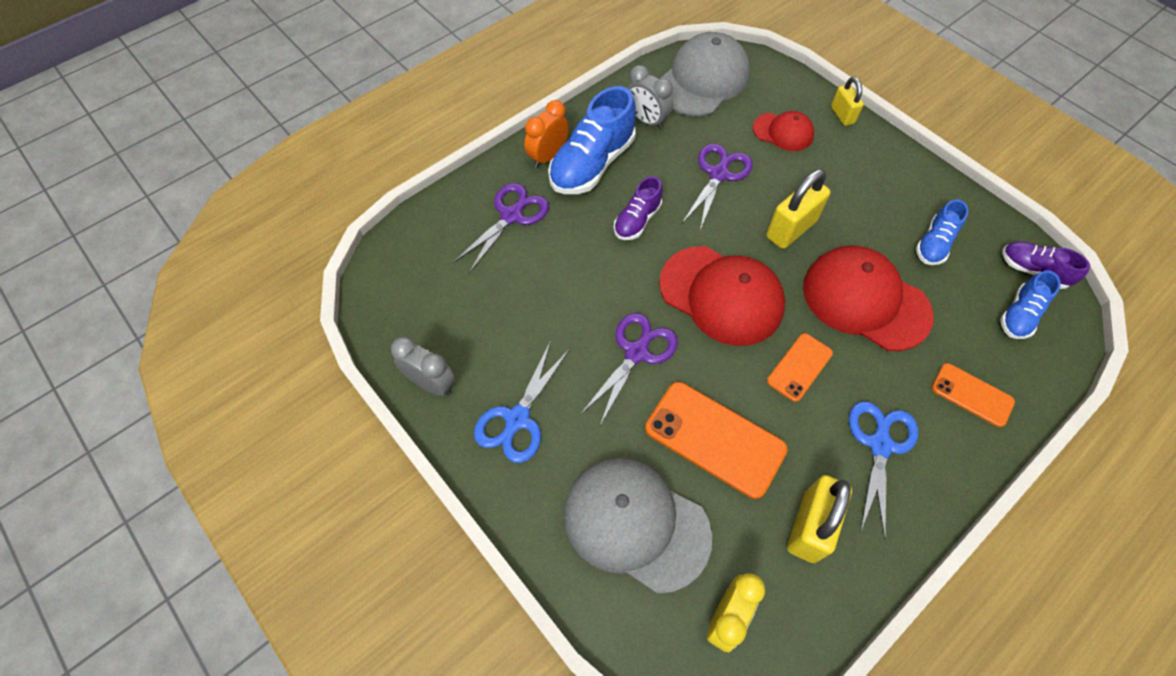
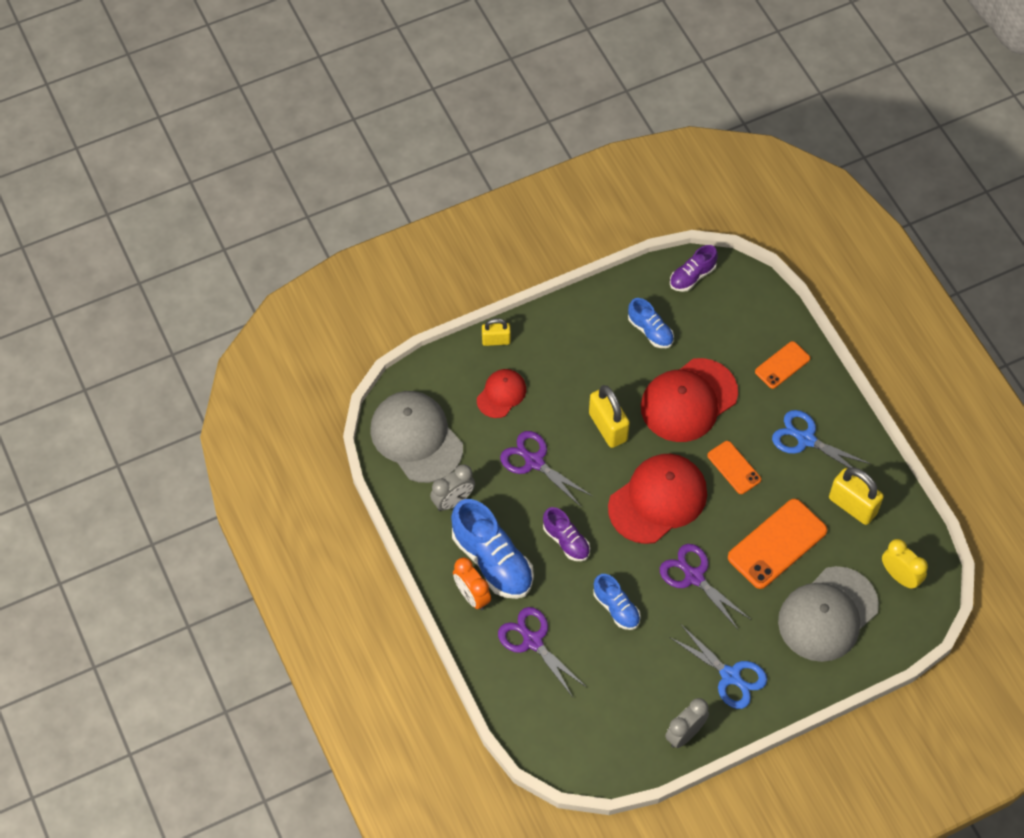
camera: 75 degrees left, 0 degrees up
blue shoe [1000,270,1061,339] -> blue shoe moved to [593,574,641,630]

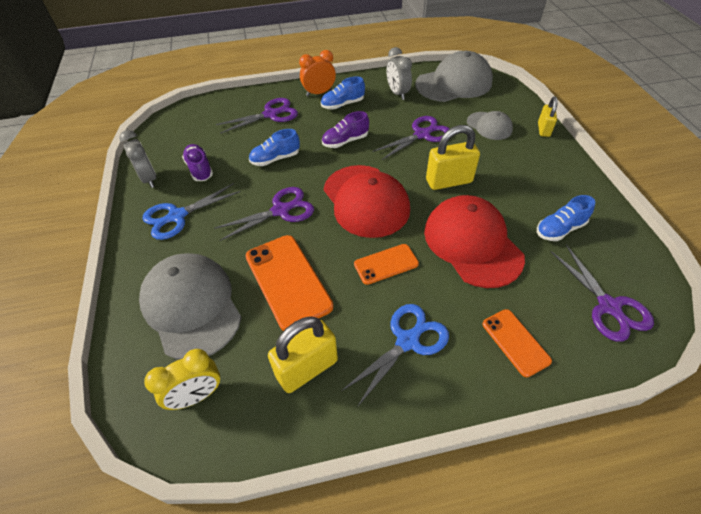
camera: 105 degrees right, 10 degrees down
blue shoe [451,499,534,599] -> blue shoe [321,76,365,110], size x0.56
red cap [477,369,526,418] -> grey cap [467,111,513,140]
purple shoe [670,245,718,292] -> purple shoe moved to [182,144,213,181]
none -> purple scissors [550,245,654,342]

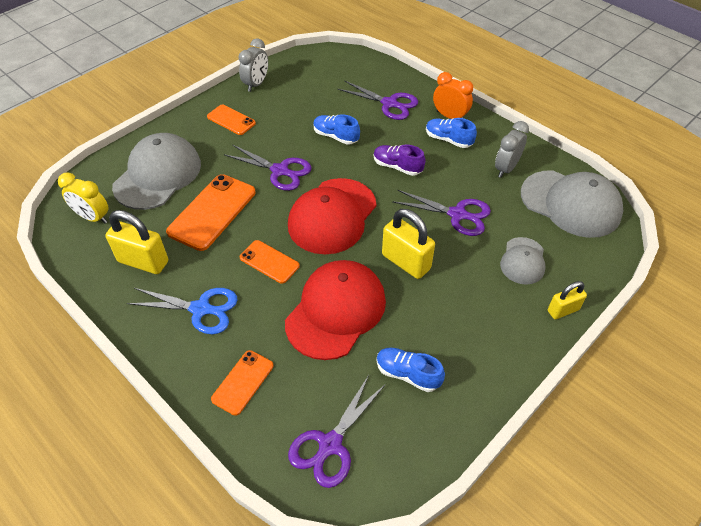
camera: 55 degrees right, 0 degrees up
blue scissors [142,183,241,240] -> orange phone [207,105,256,135]
purple shoe [182,144,213,181] -> none

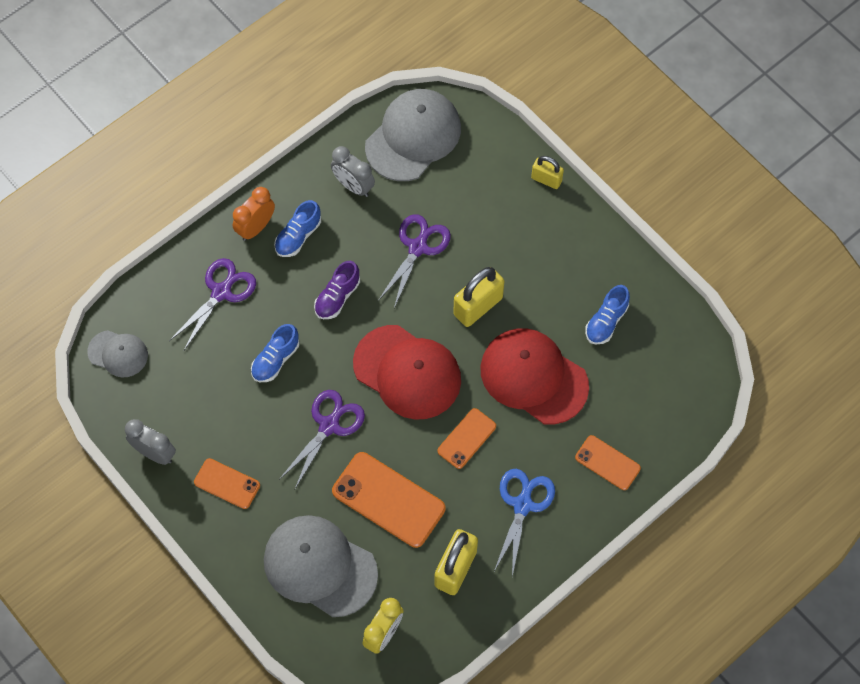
camera: 85 degrees left, 15 degrees up
orange phone [207,105,256,135] -> orange phone turned 75 degrees clockwise [194,458,260,509]
purple scissors [288,375,386,488] -> none
grey cap [500,237,546,285] -> grey cap moved to [87,330,148,377]
yellow padlock [548,281,587,319] -> yellow padlock turned 45 degrees counterclockwise [531,156,564,189]

